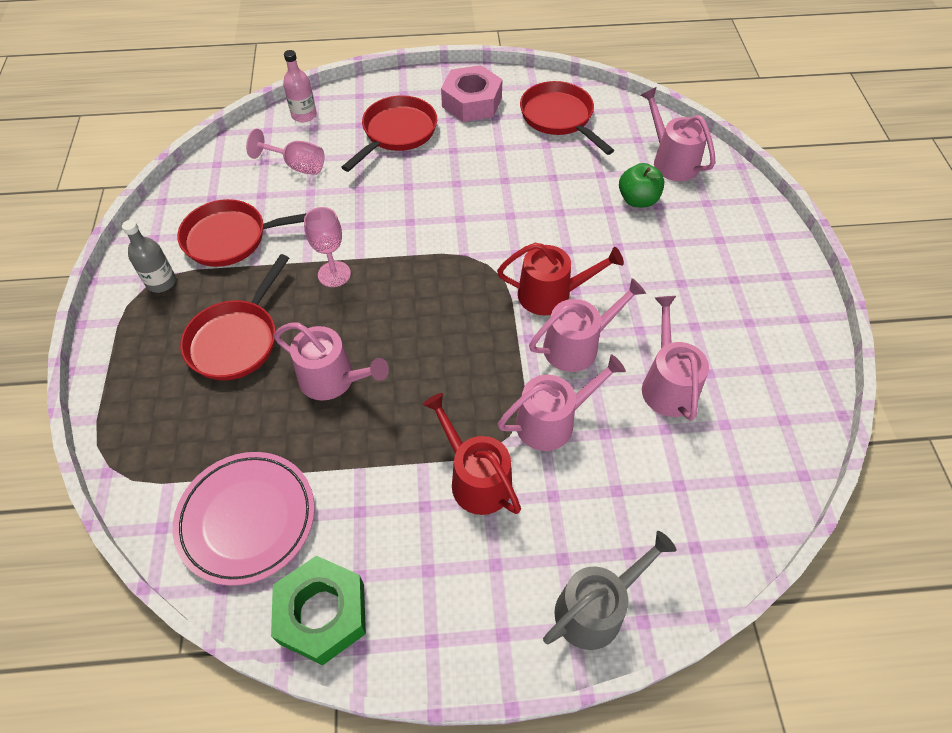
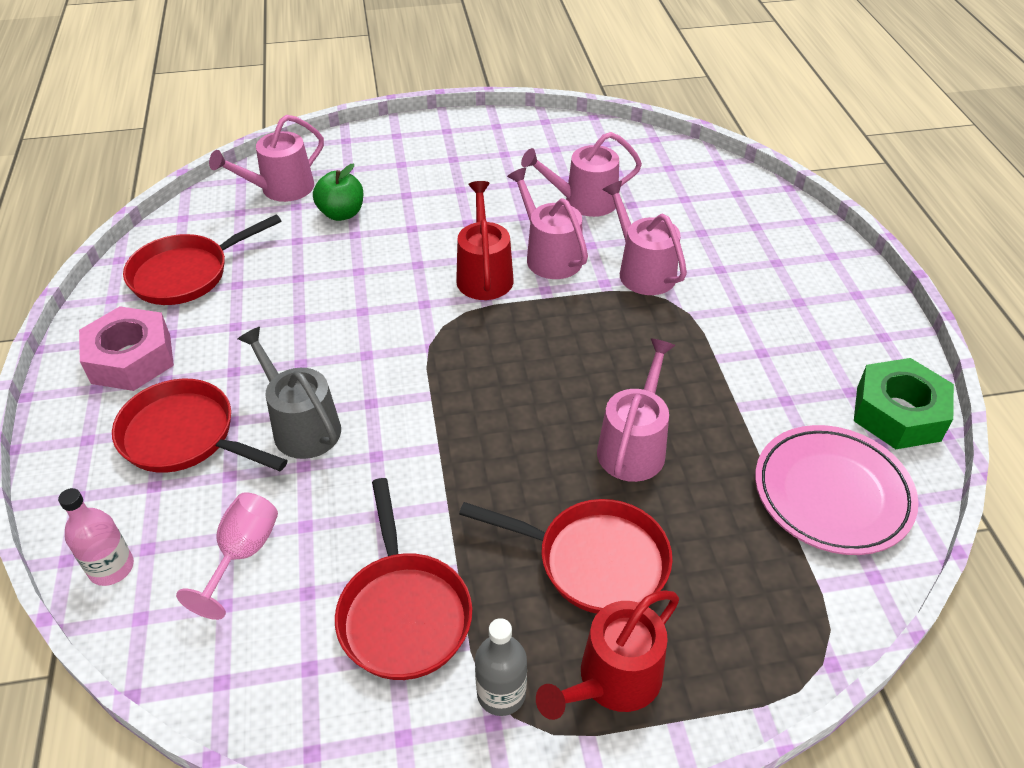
camera: 95 degrees left, 10 degrees down
pink goblet [304,207,351,287] -> none
red watering can [423,393,521,515] -> red watering can moved to [536,590,679,720]
grey watering can [543,531,677,650] -> grey watering can moved to [238,327,341,459]

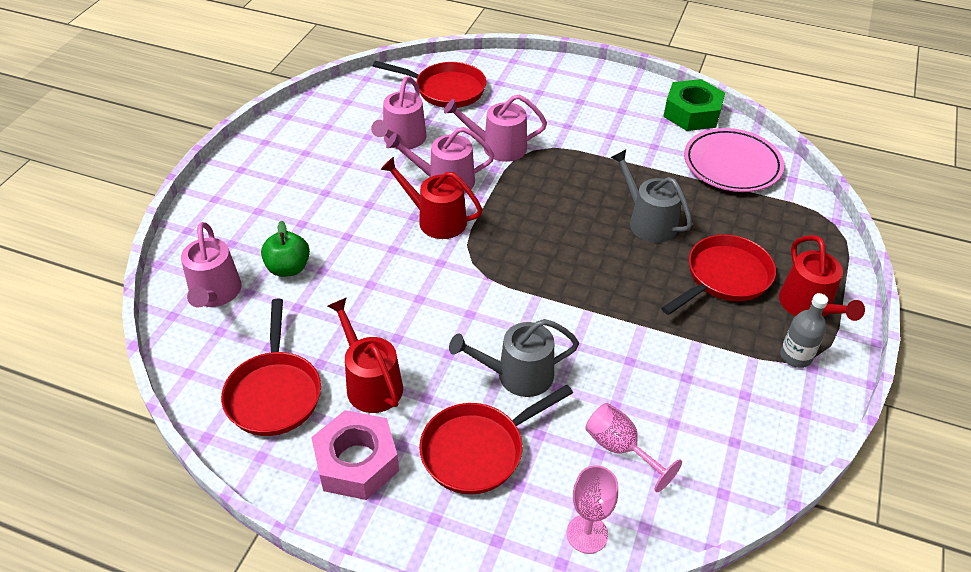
camera: 60 degrees left, 0 degrees up
pink bottle [58,488,134,586] -> pink goblet [567,465,618,554]
red pan [335,478,472,680] -> red pan moved to [373,61,486,108]
pink watering can [597,338,675,482] -> grey watering can [610,150,693,243]
none -> red watering can [328,297,403,413]

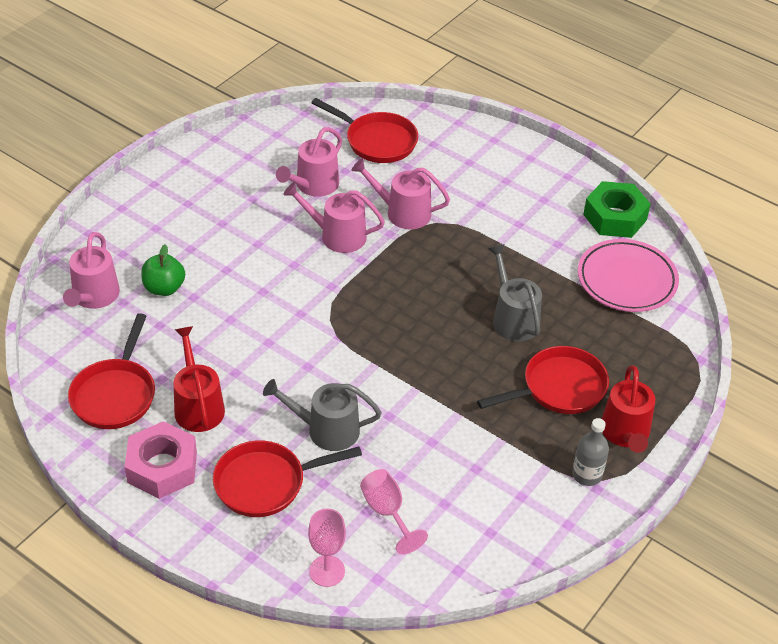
camera: 15 degrees right, 0 degrees up
red watering can [381,157,483,239] -> none

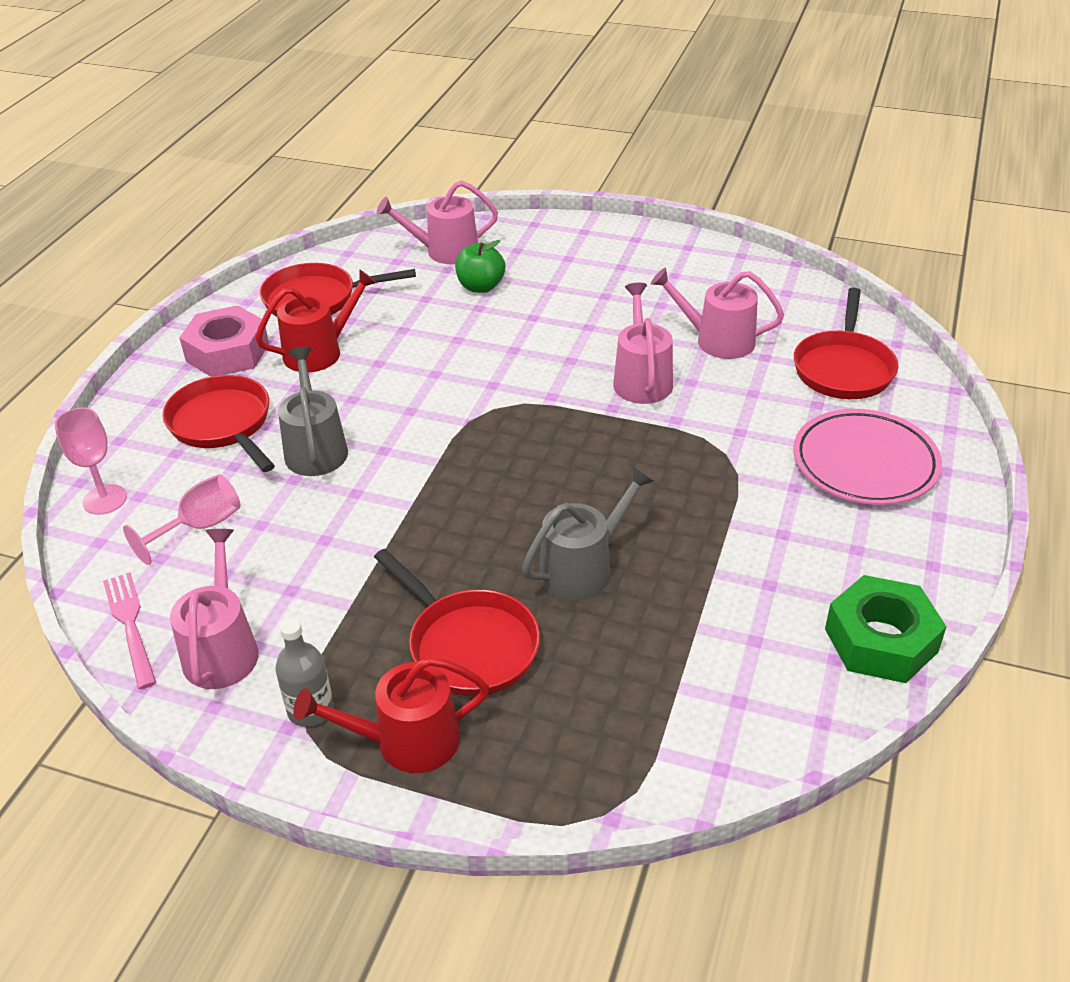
camera: 75 degrees right, 5 degrees down
pink watering can [351,158,450,229] -> pink watering can moved to [170,529,259,689]
pink plate [578,239,679,312] -> pink plate moved to [793,409,942,505]
none -> pink fork [103,572,156,689]

